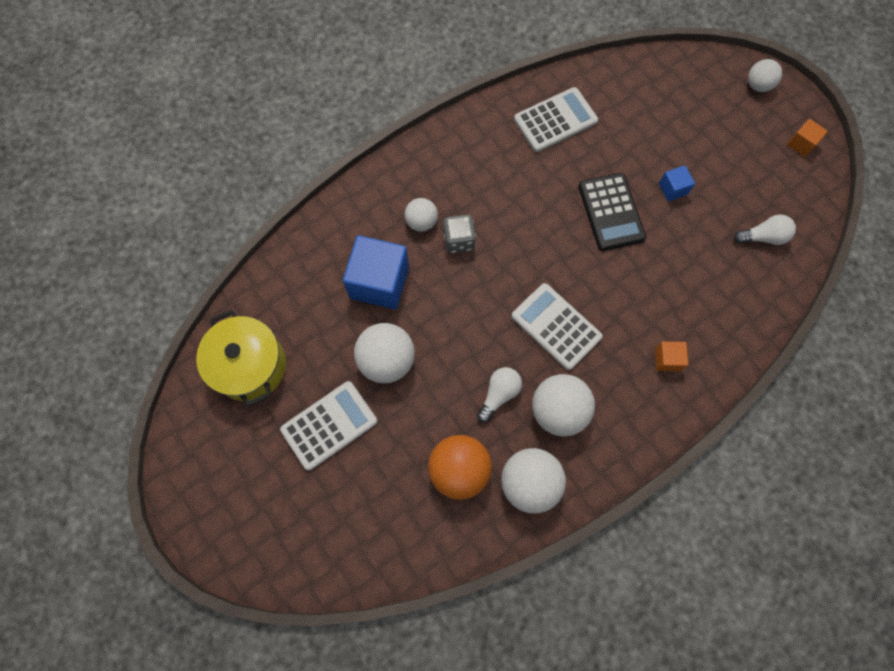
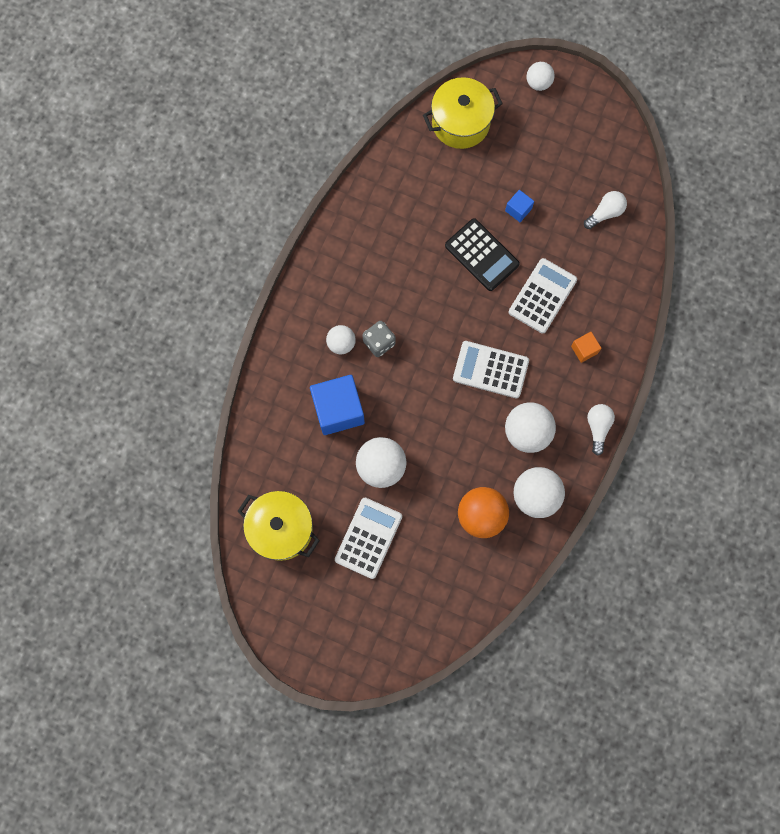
camera: 30 degrees left, 5 degrees up
white light bulb [477,367,522,423] -> white light bulb moved to [587,404,615,456]
white calculator [514,87,598,152] -> white calculator moved to [509,258,577,334]
orange cube [787,119,828,157] -> none
none -> yellow pot [423,77,503,149]

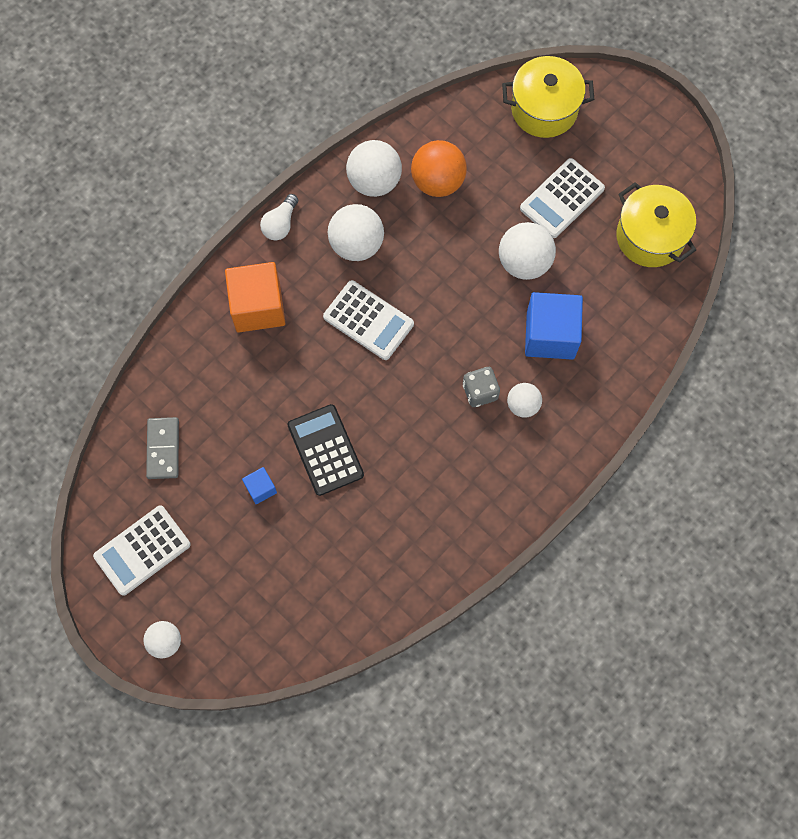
camera: 160 degrees left, 5 degrees down
yellow pot [423,77,503,149] -> yellow pot moved to [502,56,594,138]
white calculator [509,258,577,334] -> white calculator moved to [93,505,191,595]
orange cube [571,332,602,363] -> orange cube [225,262,285,332], size x2.11
white light bulb [584,191,627,229] -> grey domino [146,417,179,479]

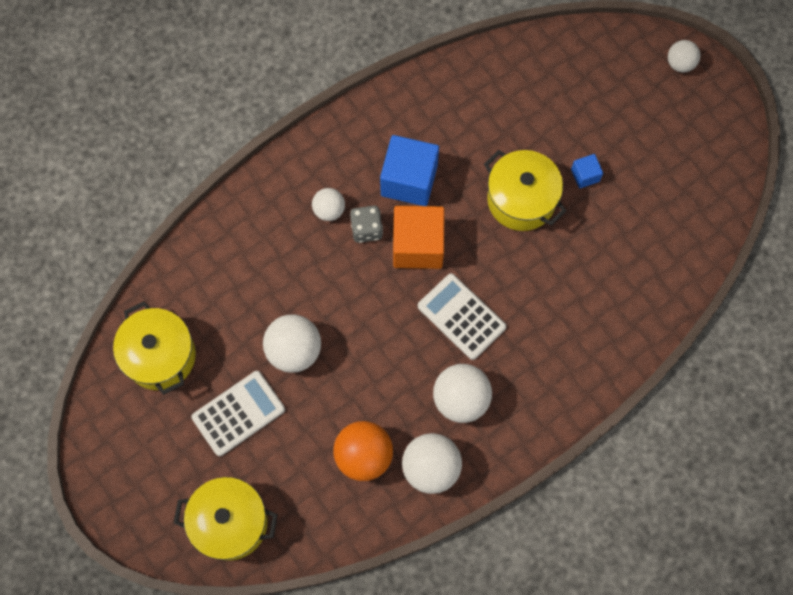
camera: 170 degrees left, 0 degrees up
white calculator [93,505,191,595] -> none
grey domino [146,417,179,479] -> none
orange cube [225,262,285,332] -> orange cube moved to [393,206,444,269]
white light bulb [260,194,298,240] -> none
black calculator [287,404,364,496] -> yellow pot [484,150,567,231]
blue cube [525,292,583,360] -> blue cube moved to [380,135,439,206]

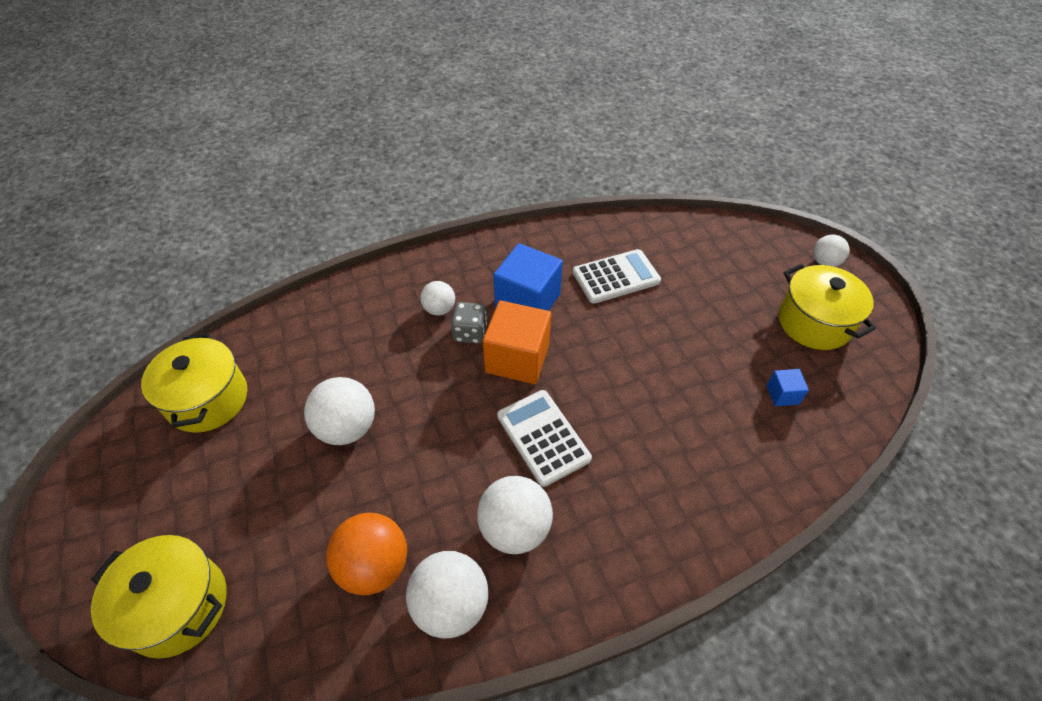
camera: 15 degrees right, 20 degrees down
white calculator [191,371,285,456] -> white calculator moved to [573,249,661,304]
yellow pot [484,150,567,231] -> yellow pot moved to [779,264,876,350]
blue cube [571,154,603,189] -> blue cube moved to [767,369,809,406]

